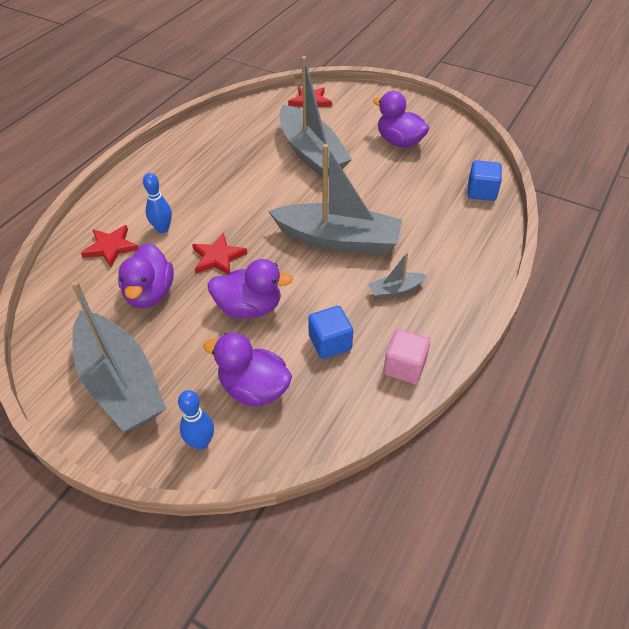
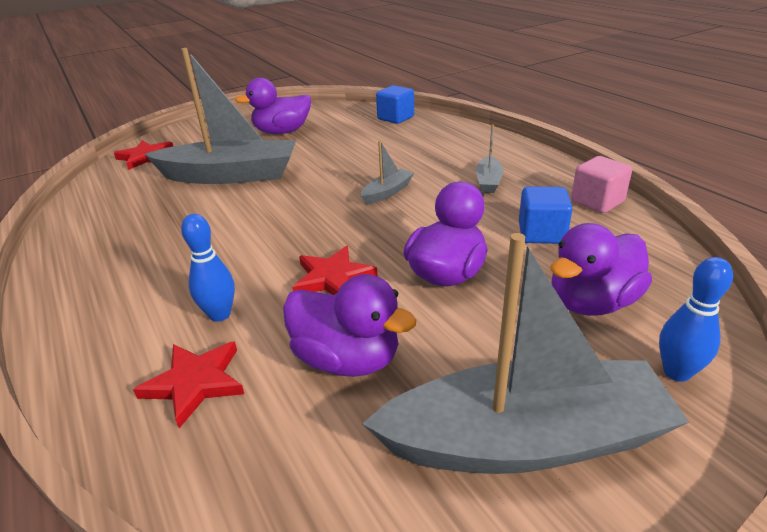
camera: 60 degrees left, 15 degrees down
grey boat [268,144,402,255] -> grey boat [361,141,414,205], size x0.43

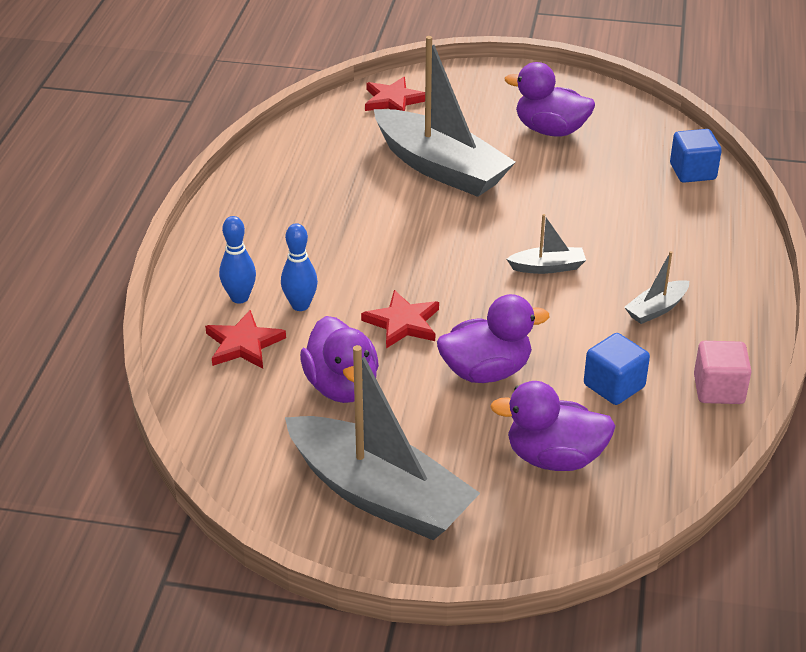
camera: 40 degrees right, 5 degrees up
blue bowling pin [659,257,733,382] -> blue bowling pin moved to [219,216,256,304]

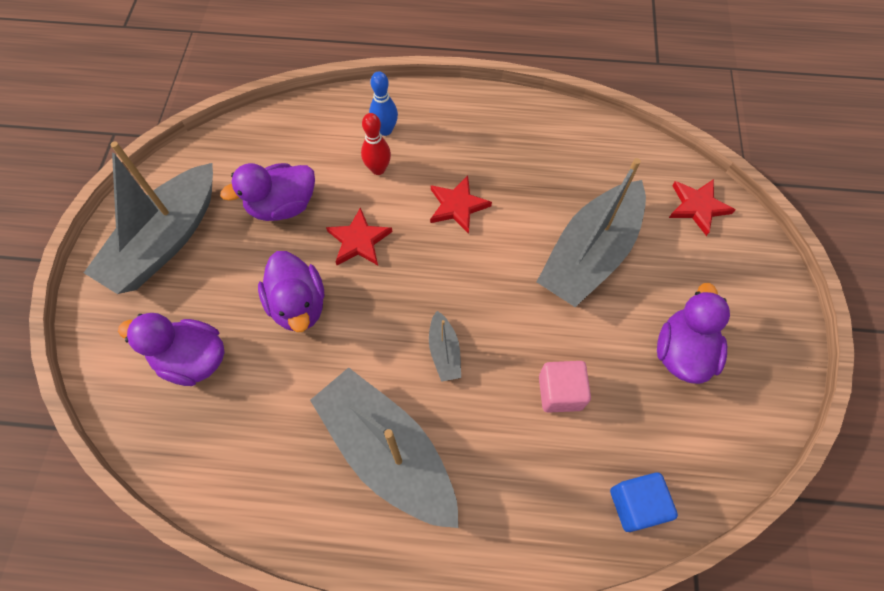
camera: 85 degrees right, 25 degrees up
red star [205,310,286,369] -> red star moved to [430,176,492,234]
blue bowling pin [281,223,318,311] -> red bowling pin [361,113,391,175]
purple duck [490,381,616,471] -> purple duck turned 75 degrees counterclockwise [118,313,225,386]
blue cube [584,333,650,405] -> none
grey boat [624,251,689,324] -> grey boat [310,367,459,528], size x2.34
pink cube [694,341,752,404] -> pink cube moved to [539,361,591,413]

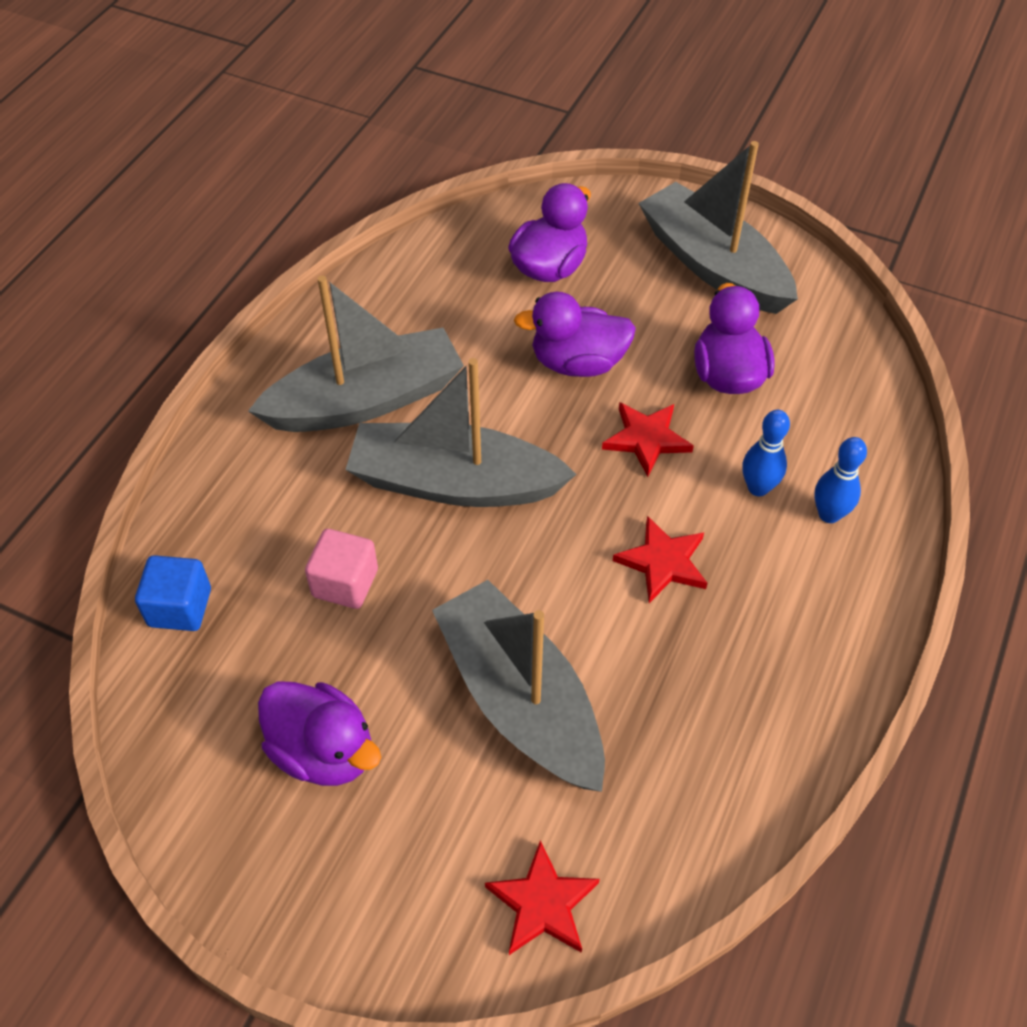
camera: 110 degrees right, 10 degrees down
red bowling pin [361,113,391,175] -> blue bowling pin [742,410,790,496]
grey boat [429,311,461,382] -> grey boat [346,358,577,507], size x2.34

